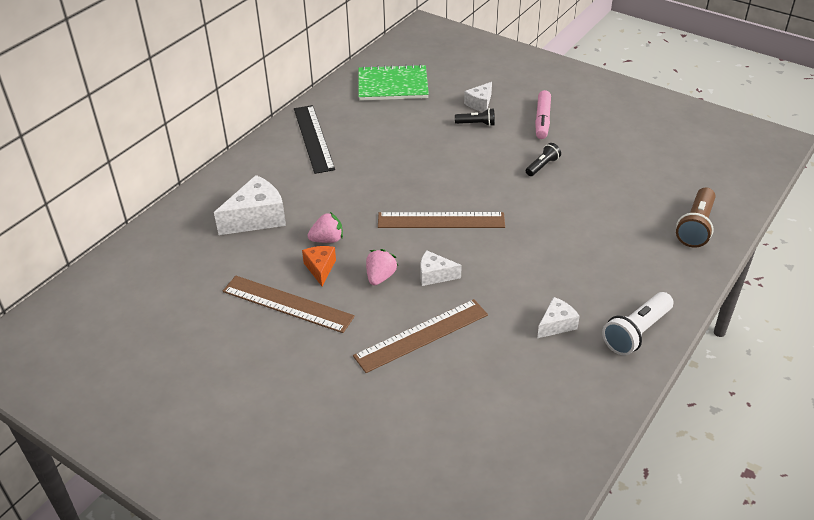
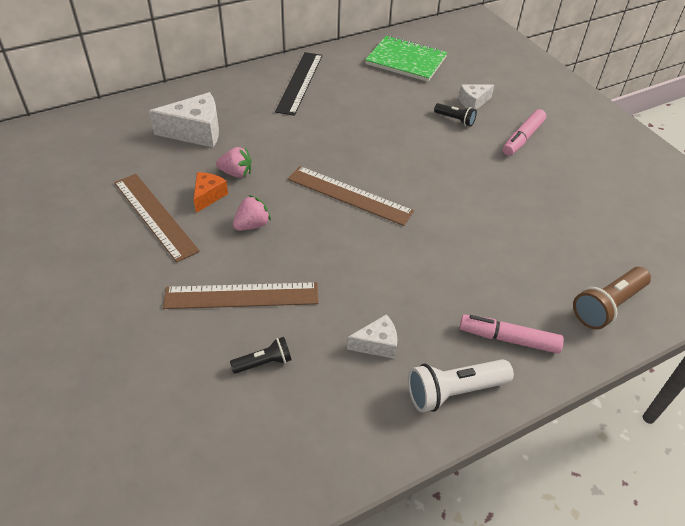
camera: 25 degrees right, 5 degrees up
white cheese [420,251,462,286] -> none
black flashlight [526,143,561,176] -> black flashlight moved to [230,337,292,374]
none -> pink marker [460,315,564,354]

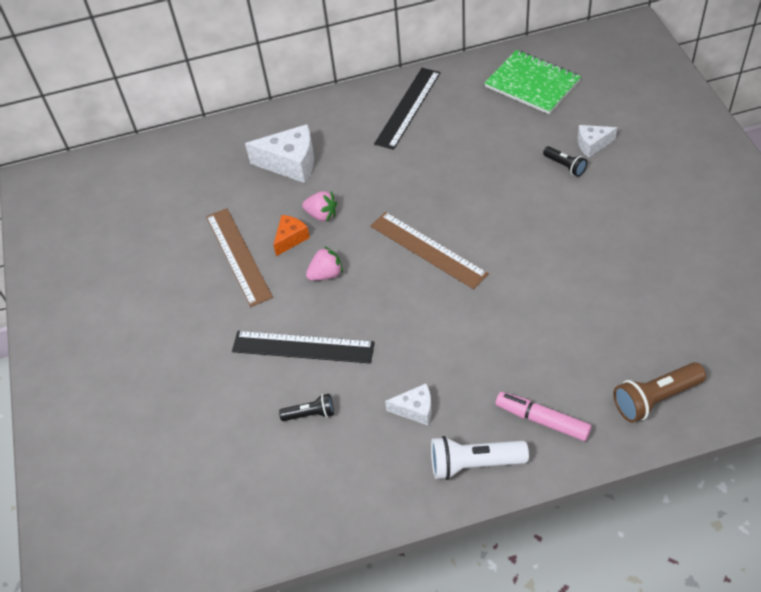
camera: 20 degrees right, 5 degrees up
brown ruler [163,282,319,309] -> black ruler [232,331,375,364]
pink marker [503,109,546,156] -> none

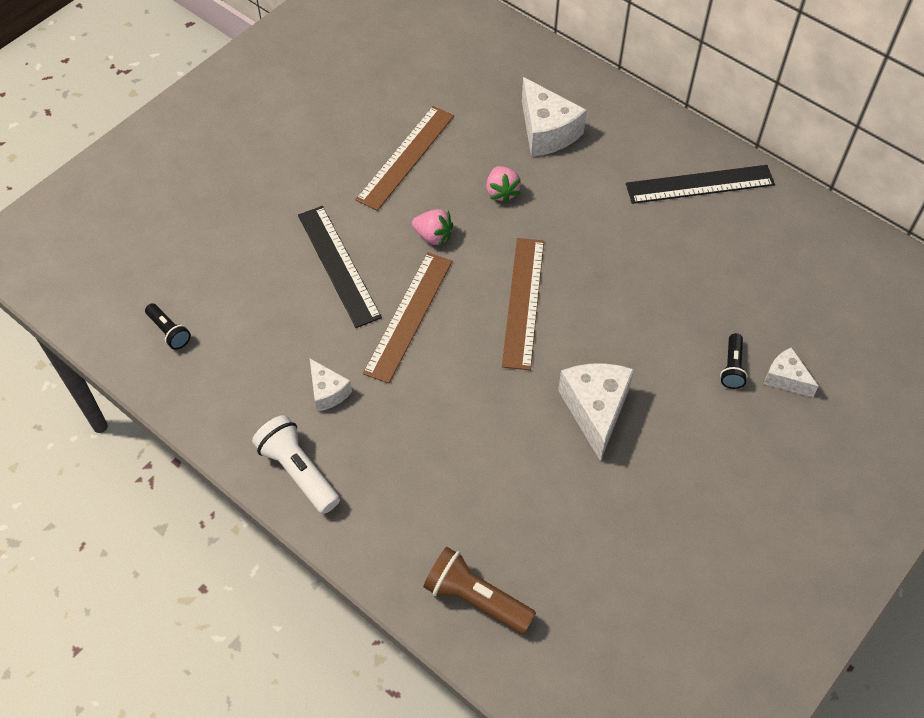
camera: 50 degrees right, 5 degrees up
orange cheese [273,215,310,256] -> none
black flashlight [279,394,334,421] -> black flashlight moved to [145,303,191,350]
green notebook [484,50,581,114] -> none
pink marker [496,392,592,441] -> none
none -> brown ruler [363,252,452,384]
none -> white cheese [558,363,634,461]

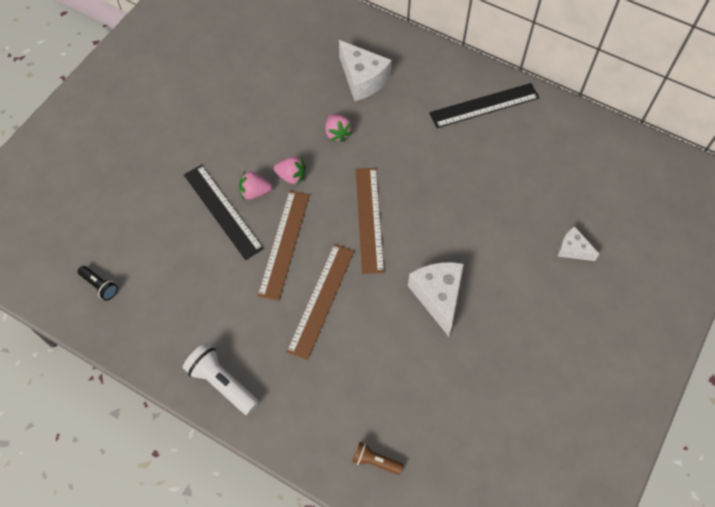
camera: 10 degrees left, 5 degrees up
white cheese [310,359,352,412] -> none
brown ruler [355,106,454,211] -> brown ruler moved to [286,244,354,360]
brown flashlight [423,547,536,634] -> brown flashlight [352,442,404,475], size x0.59
black flashlight [720,333,748,389] -> none
none -> pink strawberry [239,171,272,200]

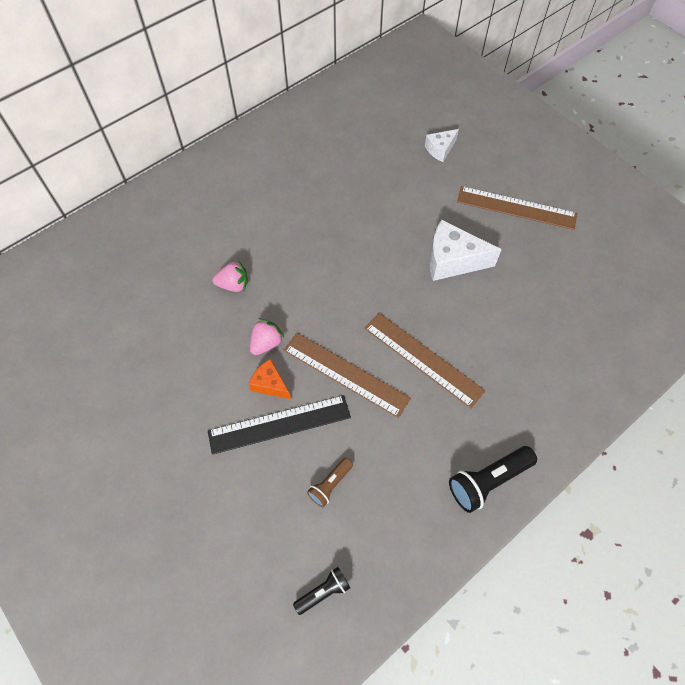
camera: 70 degrees left, 0 degrees up
white flashlight [183,343,259,415] -> black flashlight [449,446,537,513]
pink strawberry [239,171,272,200] -> orange cheese [249,359,291,399]
white cheese [339,40,392,101] -> none
brown flashlight [352,442,404,475] -> brown flashlight moved to [307,458,353,507]
brown ruler [355,168,385,274] -> brown ruler moved to [457,186,577,230]
black ruler [429,83,539,128] -> none

